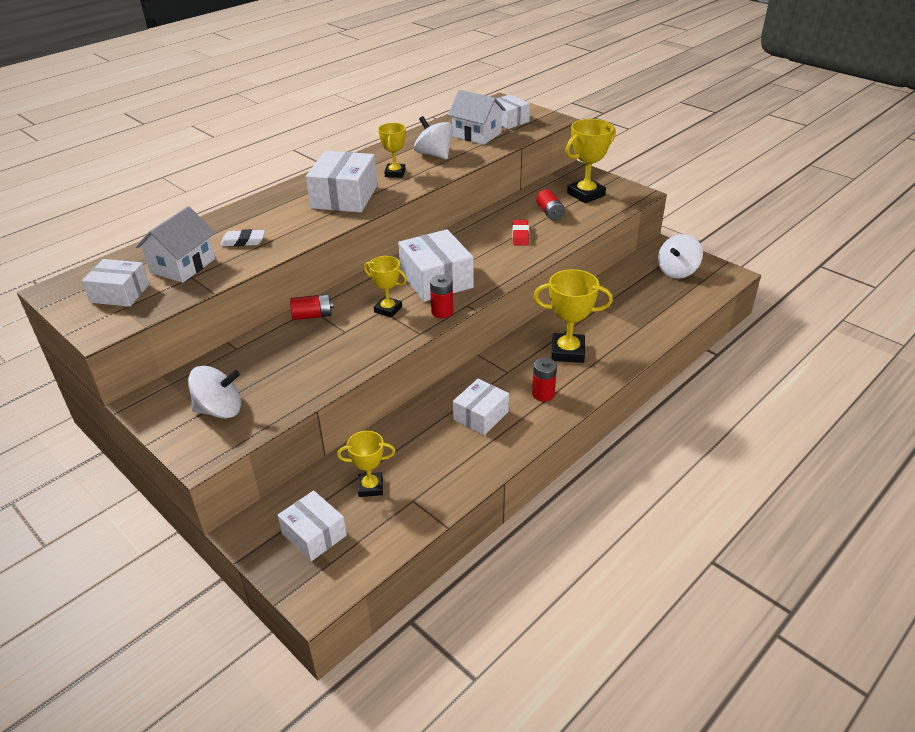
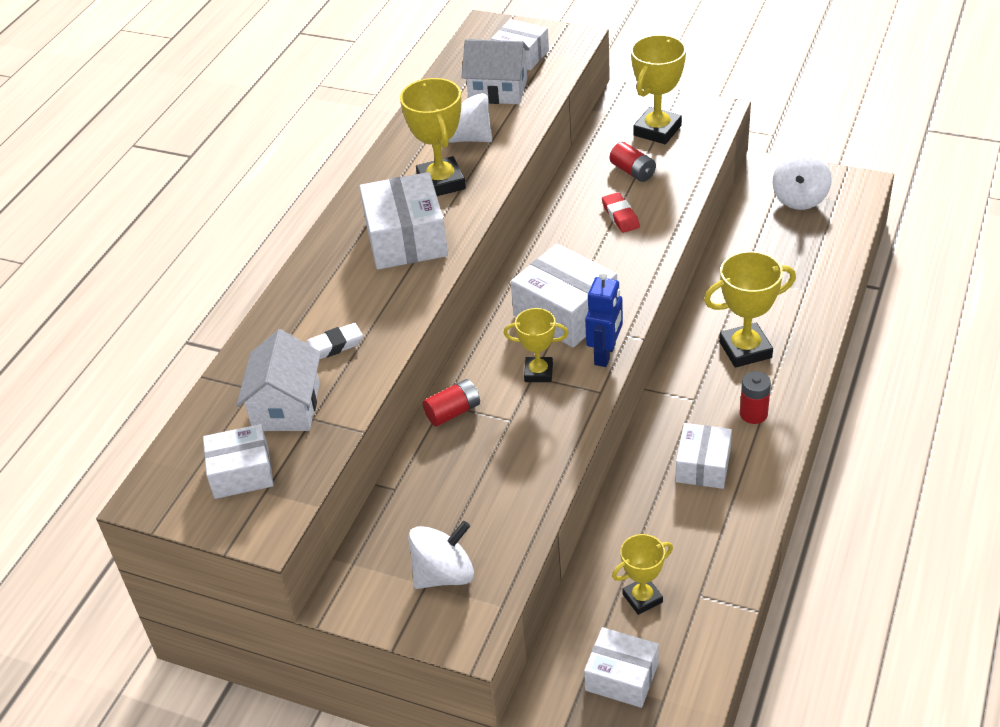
camera: 20 degrees left, 5 degrees up
yellow trophy [378,123,406,178] -> yellow trophy [400,78,466,196], size x1.60
red battery [430,275,453,318] -> blue robot [585,272,623,367]

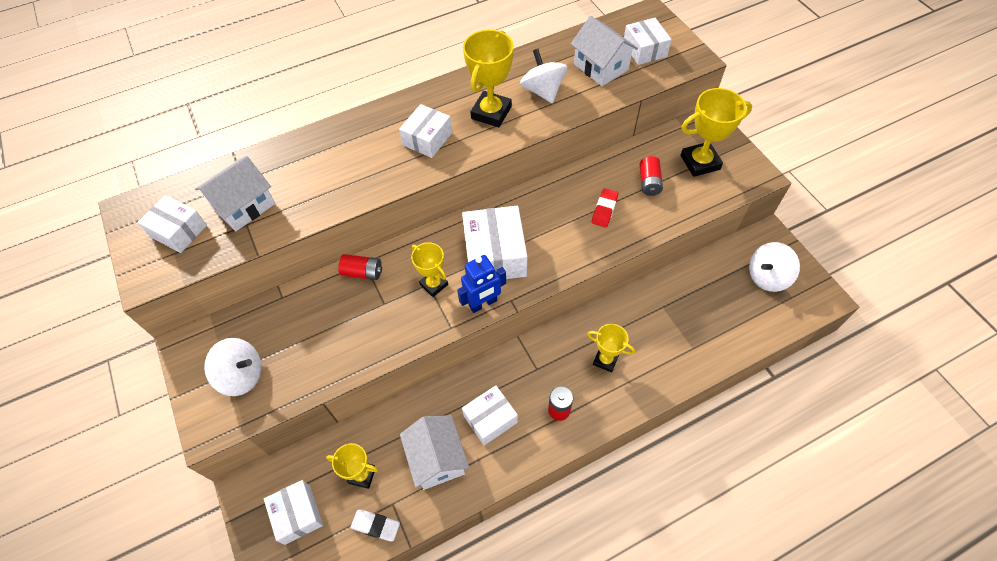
camera: 40 degrees right, 15 degrees up
white eraser [306,323,363,359] -> white eraser moved to [350,510,400,541]
white box [359,172,448,270] -> white box [399,104,452,158], size x0.64
yellow trophy [704,251,796,368] -> yellow trophy [587,324,635,373], size x0.62
none -> white house [400,415,469,490]

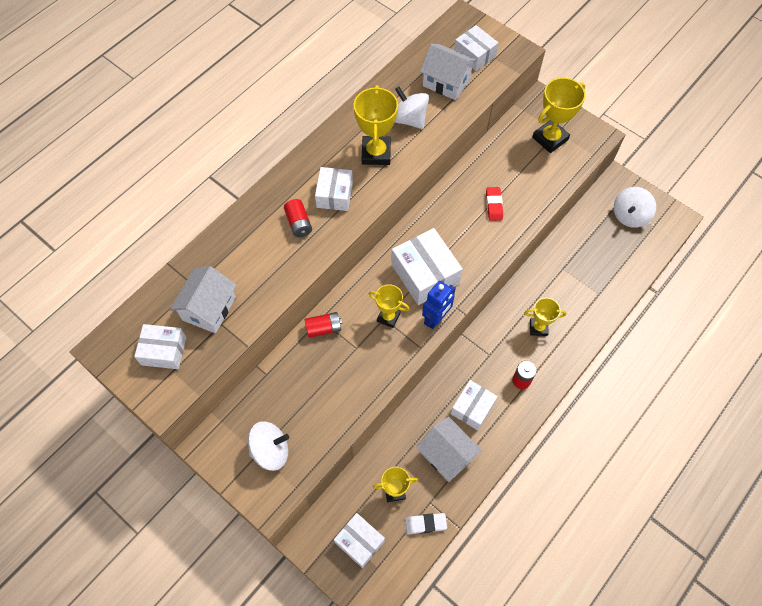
camera: 25 degrees left, 5 degrees up
red battery [640,156,663,196] -> red battery moved to [284,199,312,237]

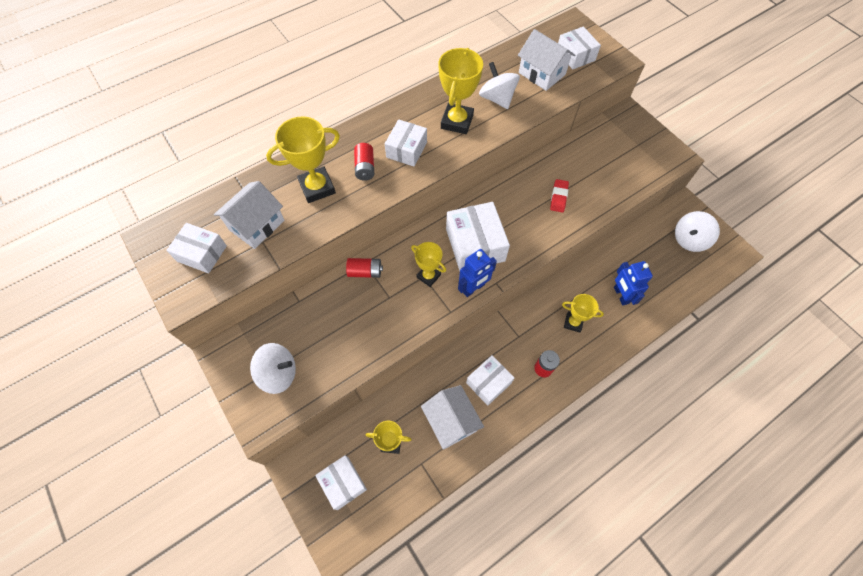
camera: 15 degrees right, 0 degrees up
white eraser [405,513,447,534] -> none
yellow trophy [532,77,586,153] -> yellow trophy moved to [266,116,340,203]
none -> blue robot [614,261,653,305]

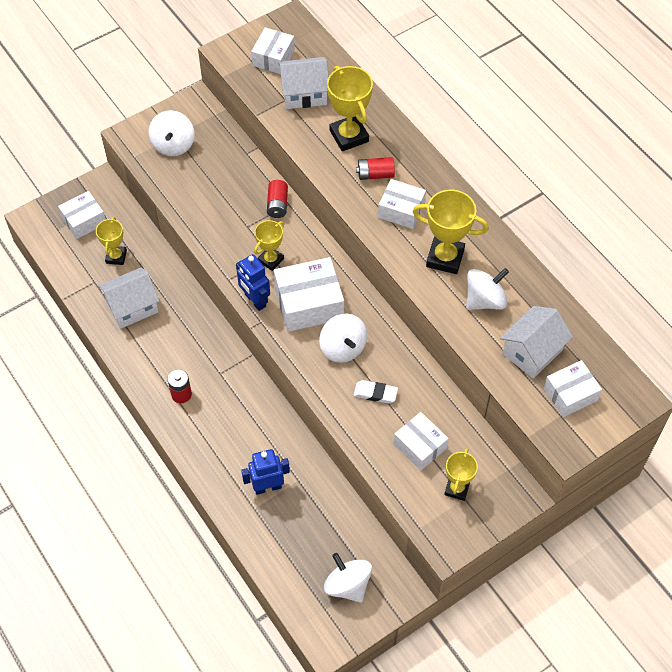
camera: 90 degrees right, 5 degrees down
white house [214,181,285,249] -> white house turned 45 degrees counterclockwise [278,57,329,109]
white box [466,355,514,406] -> white box moved to [394,412,449,470]
red eraser [550,179,569,213] -> white eraser [354,380,398,403]
yellow trophy [562,294,604,332] -> yellow trophy moved to [444,448,478,501]
none -> white spinning top [319,314,367,363]

